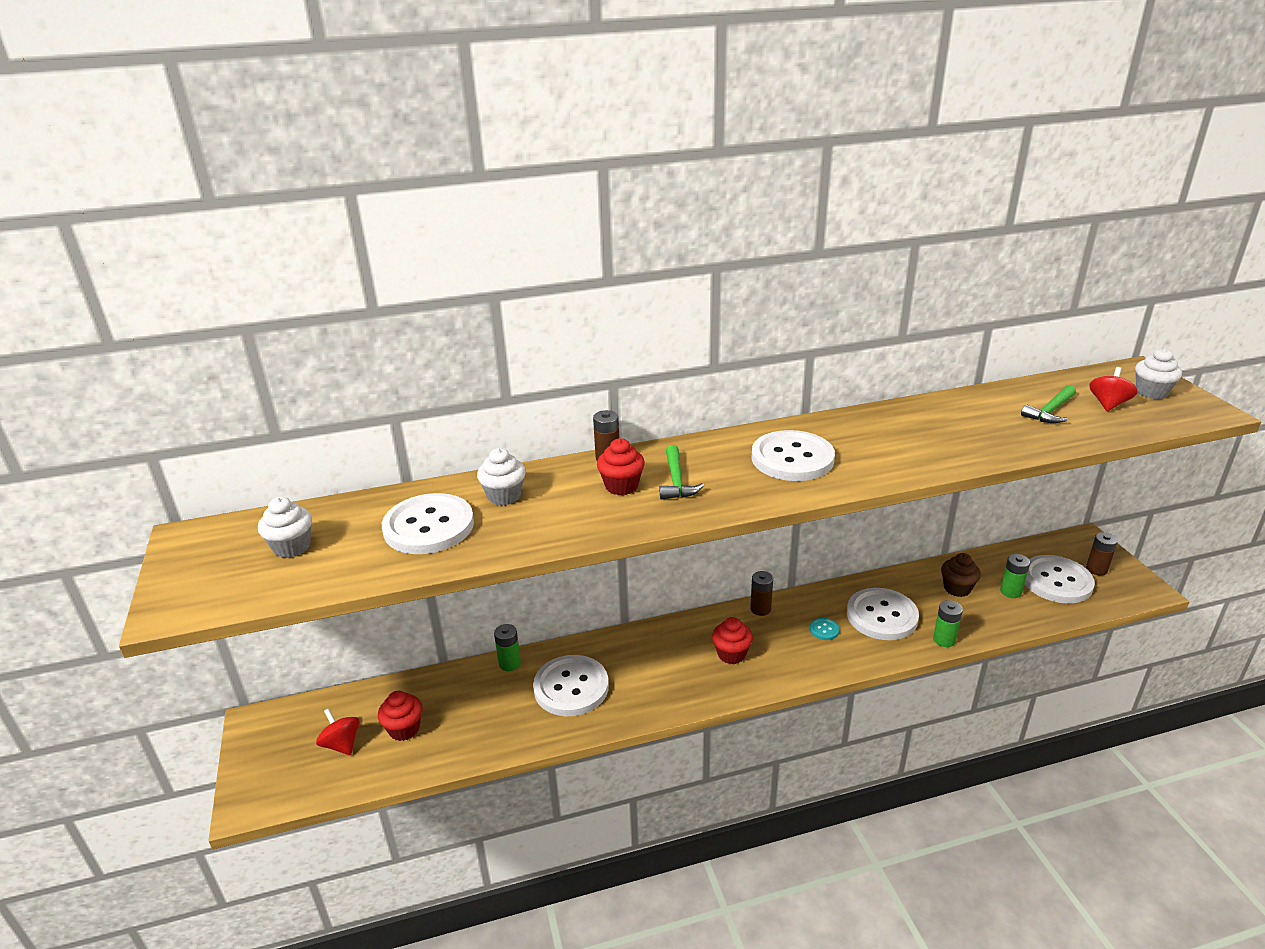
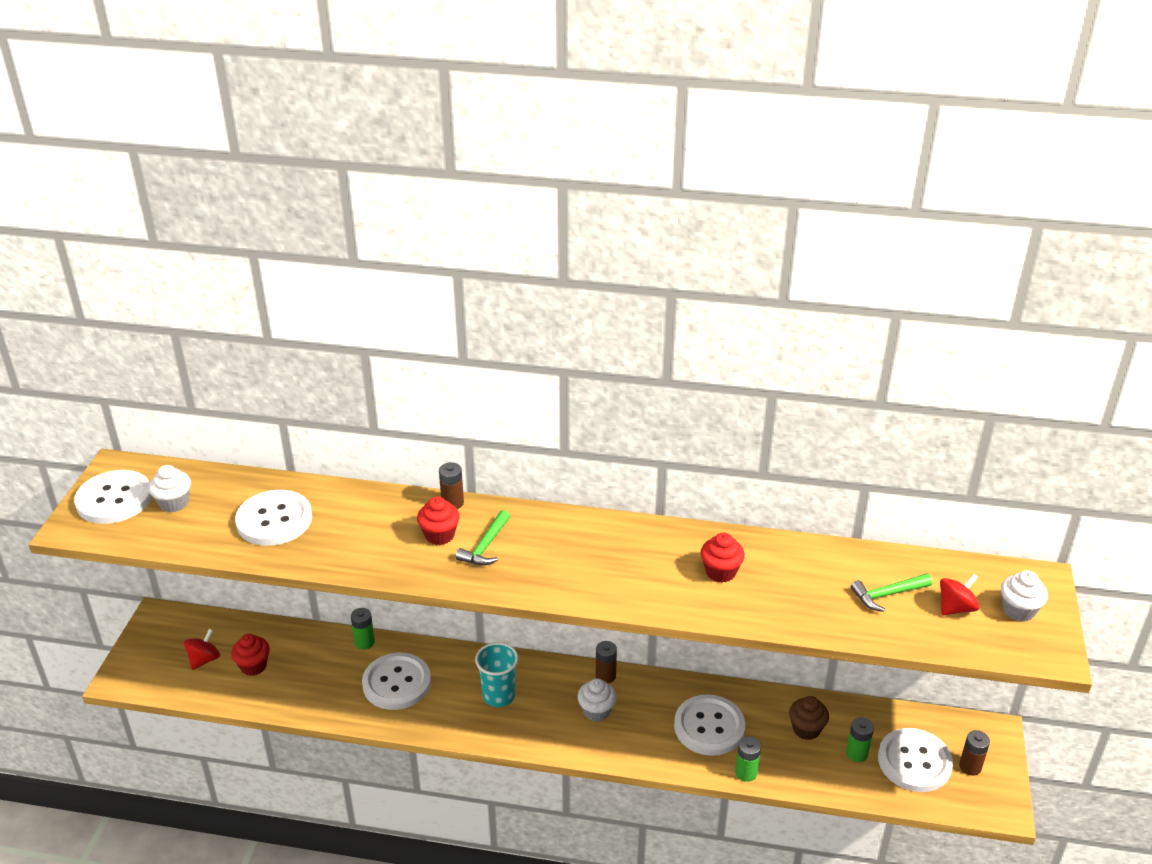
camera: 25 degrees right, 5 degrees up
red spinning top [316,708,360,755] -> red spinning top turned 45 degrees clockwise [184,629,220,670]
white cupcake [477,448,526,505] -> white cupcake moved to [577,678,617,722]
red cupcake [712,617,753,664] -> red cupcake moved to [701,533,745,583]
white button [751,430,835,481] -> white button moved to [74,470,152,524]
turquoise button [810,618,840,640] -> none
none -> turquoise cup [475,642,518,707]

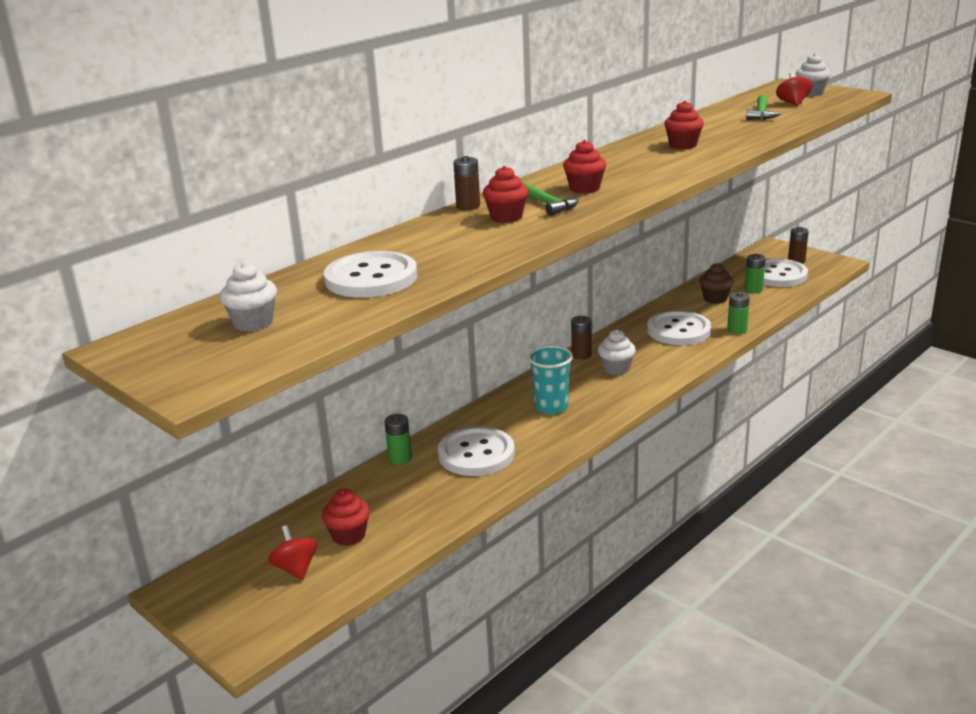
camera: 55 degrees left, 10 degrees down
white button [74,470,152,524] -> none
none -> red cupcake [563,140,606,194]

